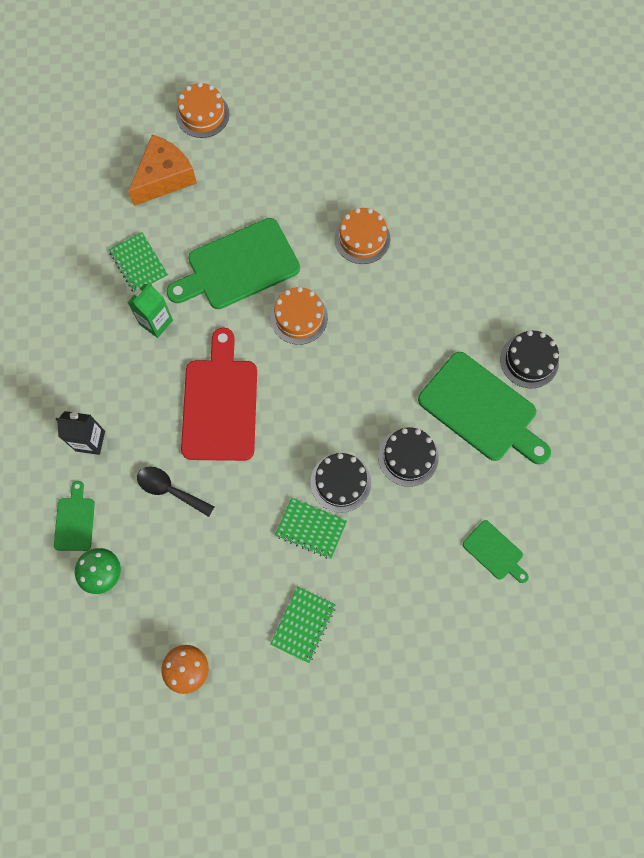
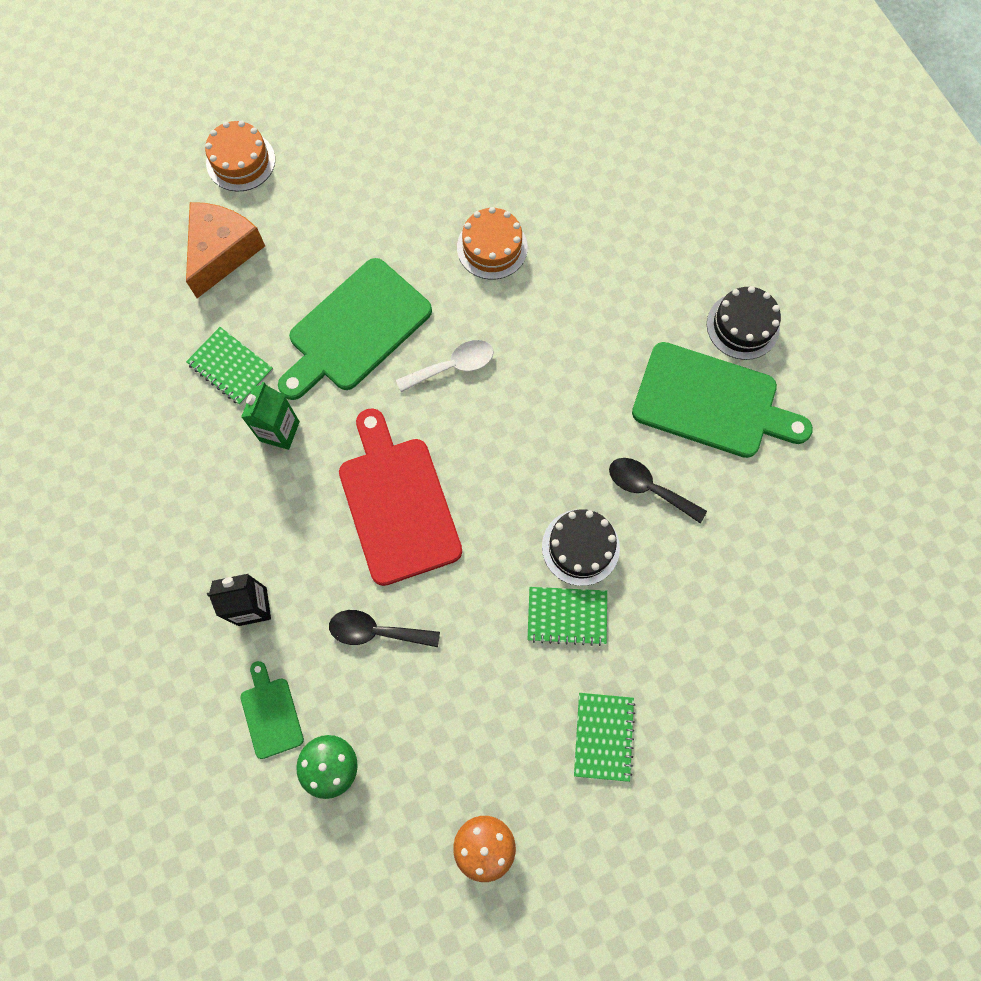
camera: 20 degrees left, 0 degrees up
orange cake [270,287,328,345] -> white spoon [396,340,494,392]
black cake [378,428,439,487] -> black spoon [609,458,707,523]
green cutting board [463,520,529,583] -> none

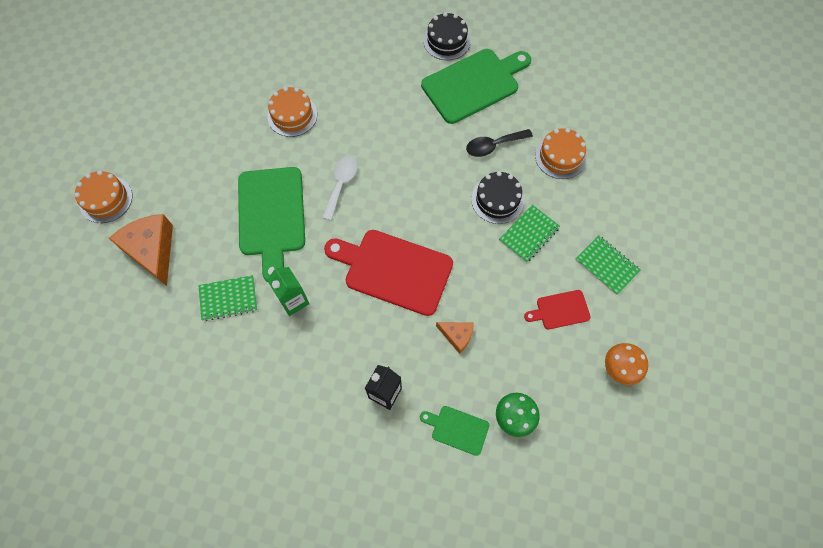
camera: 50 degrees left, 5 degrees down
black spoon [329,610,440,647] -> orange cheese [436,322,474,354]
none -> red cutting board [524,290,591,329]
none -> orange cake [535,128,586,179]

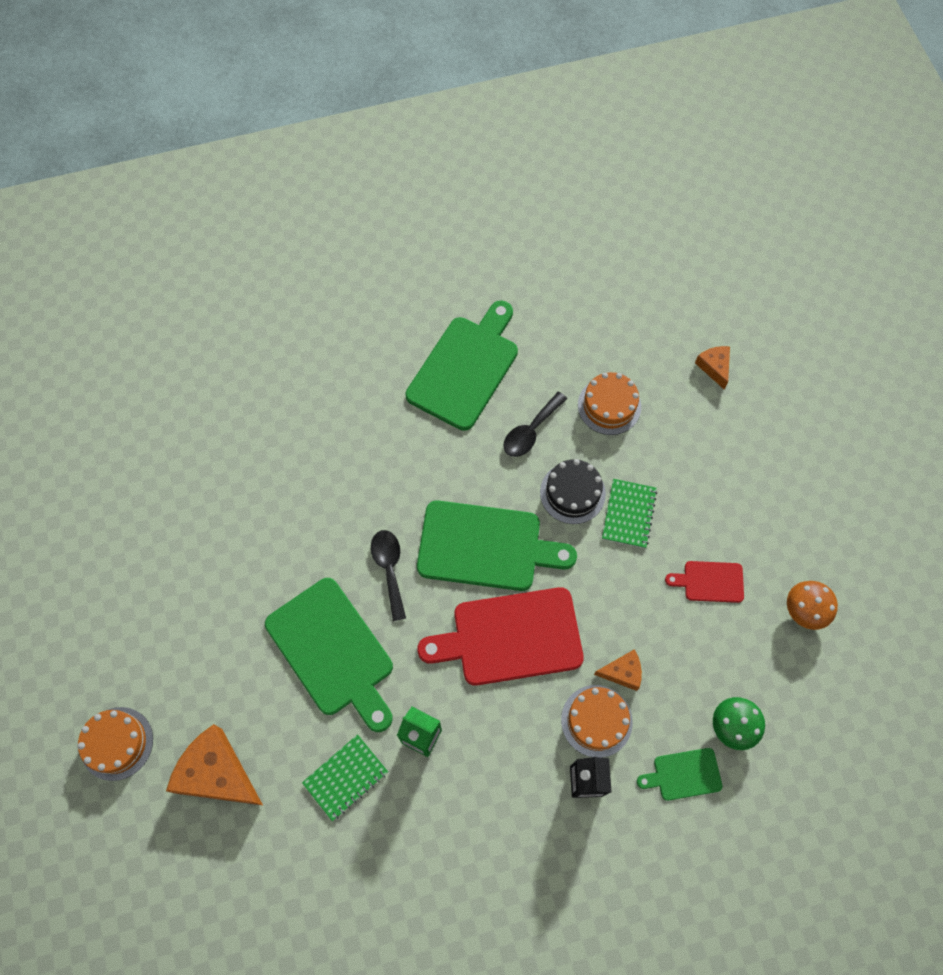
camera: 30 degrees left, 0 degrees up
orange cake [267,87,317,137] -> orange cake moved to [561,685,633,758]
white spoon [322,156,358,220] -> black spoon [371,530,406,621]
black cake [423,12,470,60] -> none
red cutting board [524,290,591,329] -> red cutting board turned 45 degrees clockwise [665,561,744,603]
green notebook [575,235,640,295] -> none
none -> green cutting board [417,500,577,591]
none -> orange cheese [695,346,730,389]

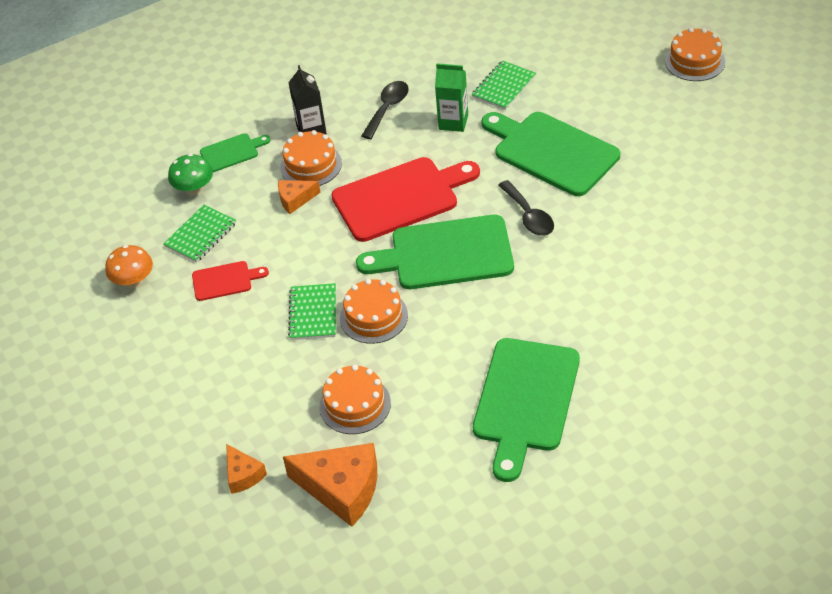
camera: 170 degrees right, 20 degrees down
orange cheese [166,724,263,805] -> orange cheese moved to [283,443,377,527]
black spoon [503,392,567,457] -> black spoon moved to [361,81,409,139]
black cake [540,459,606,524] -> orange cake [340,279,408,344]
none -> green notebook [164,205,236,262]

